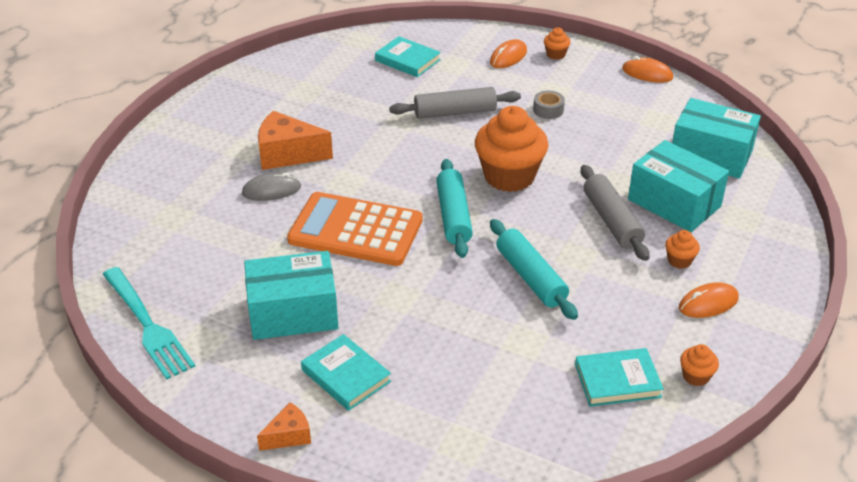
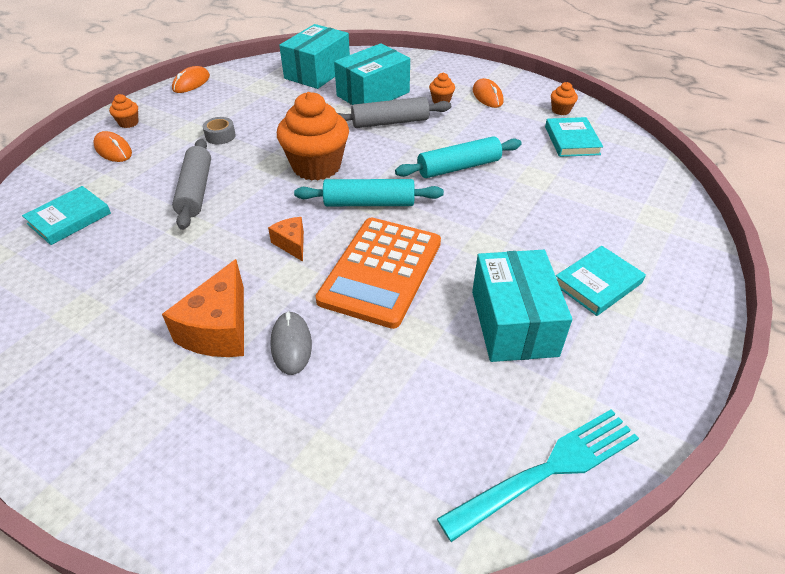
camera: 85 degrees left, 5 degrees up
orange cheese [257,402,311,451] -> orange cheese moved to [268,217,304,261]

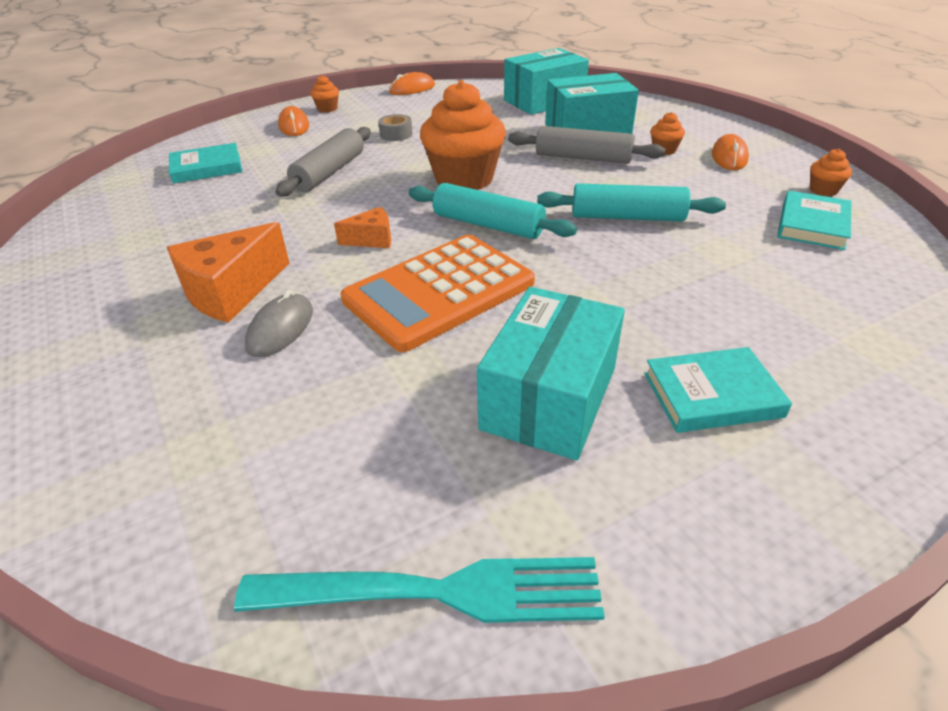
camera: 30 degrees right, 5 degrees down
orange cheese [268,217,304,261] -> orange cheese turned 75 degrees clockwise [334,207,391,248]

